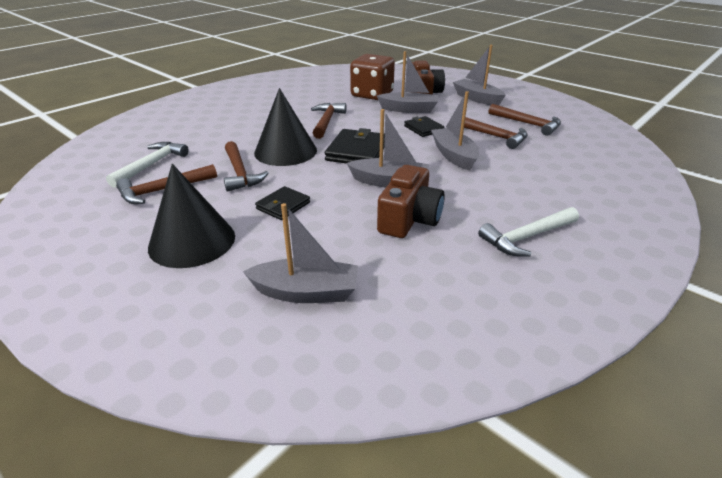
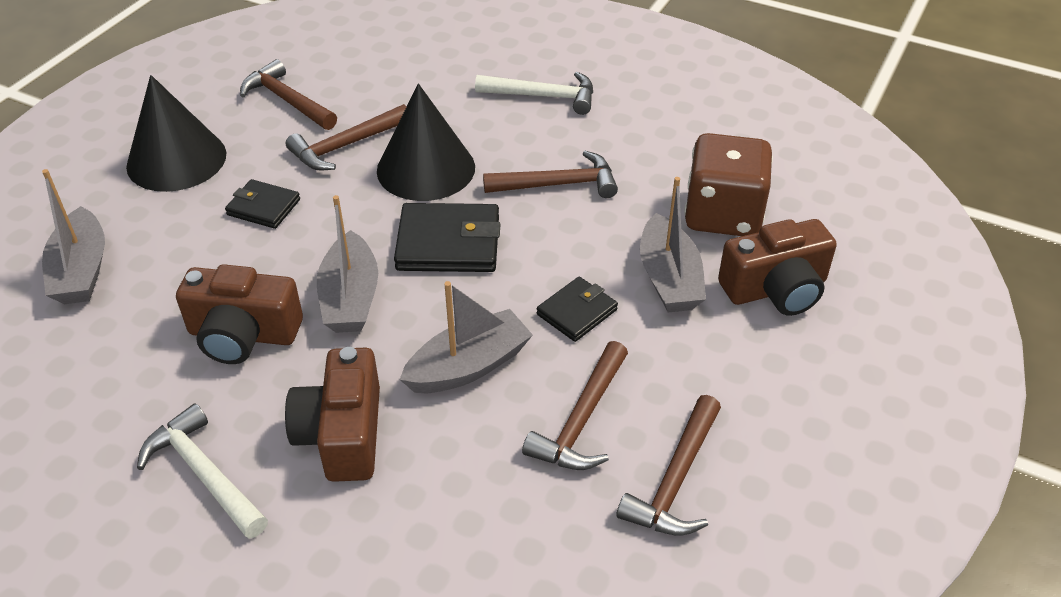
camera: 75 degrees right, 10 degrees up
white hammer [106,142,189,188] -> white hammer moved to [475,72,593,115]
grey boat [453,45,506,105] -> none
none -> brown camera [285,347,380,482]

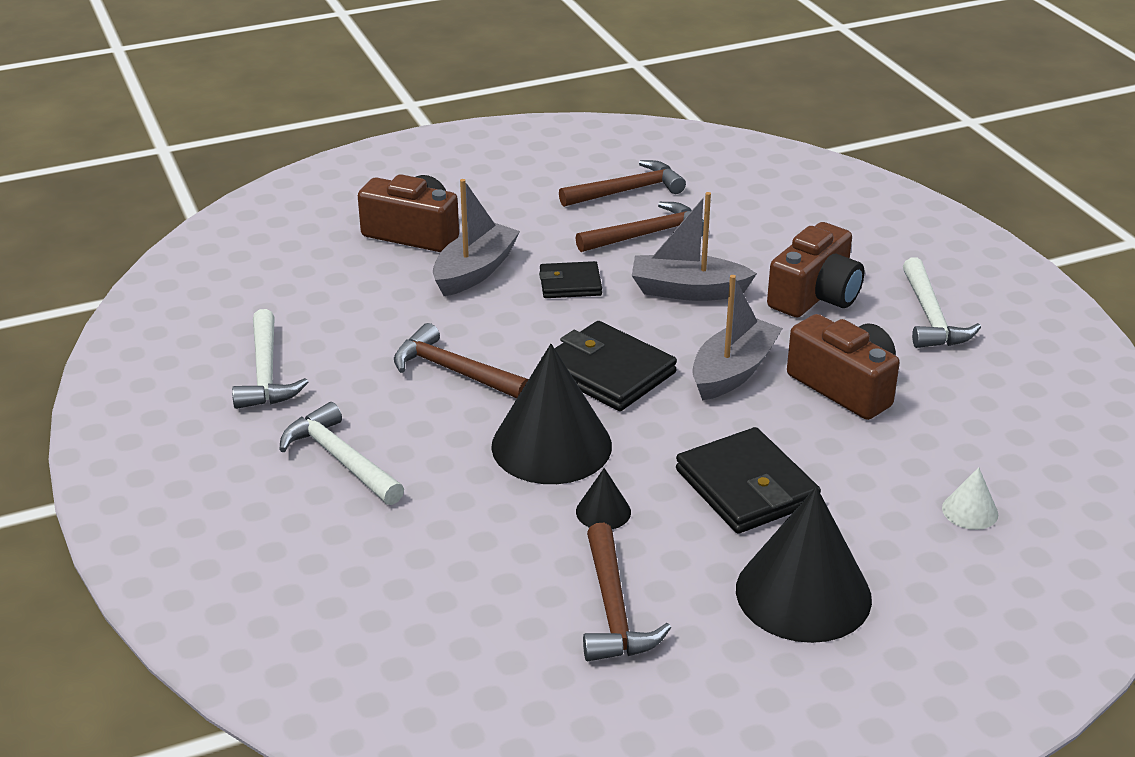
camera: 140 degrees left, 10 degrees down
grey boat [42,169,105,304] -> white cone [942,467,998,530]
black wallet [225,179,300,229] -> black wallet [676,427,821,534], size x1.66
brown hammer [286,104,407,171] -> black cone [576,468,631,529]
brown dice [684,133,773,236] -> none
none -> white hammer [232,309,308,409]

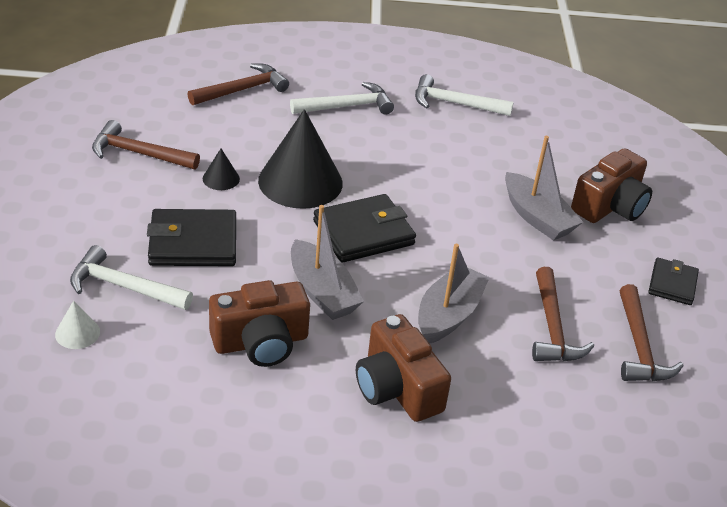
camera: 110 degrees right, 5 degrees up
brown hammer [394,323,529,398] -> brown hammer moved to [188,63,289,105]
black wallet [539,261,602,298] -> black wallet moved to [648,258,699,305]
black cone [736,487,872,643] -> none
white hammer [903,257,981,348] -> white hammer moved to [70,245,193,310]

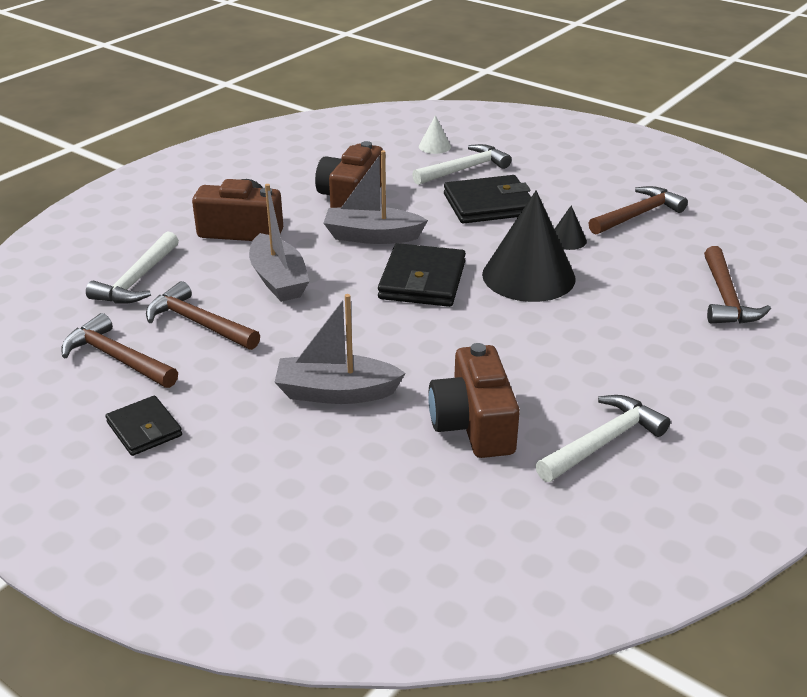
camera: 130 degrees right, 5 degrees down
black wallet [147,209,236,266] -> black wallet turned 45 degrees clockwise [444,175,531,224]
white hammer [290,82,394,115] -> white hammer moved to [86,231,179,304]
brown camera [571,148,652,223] -> brown camera moved to [428,343,520,458]

